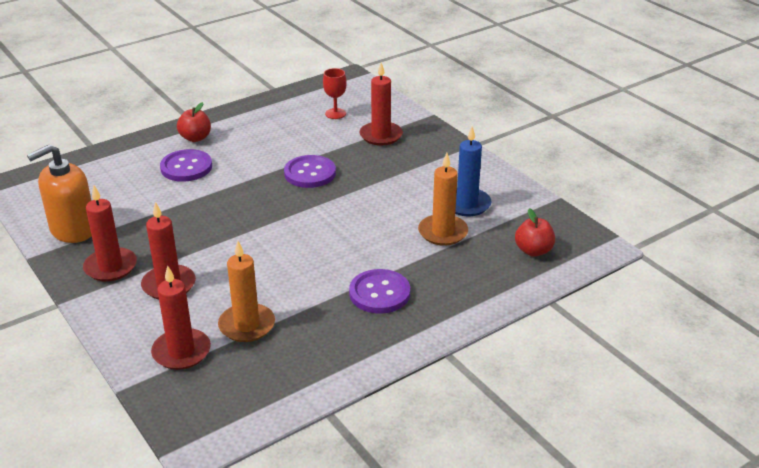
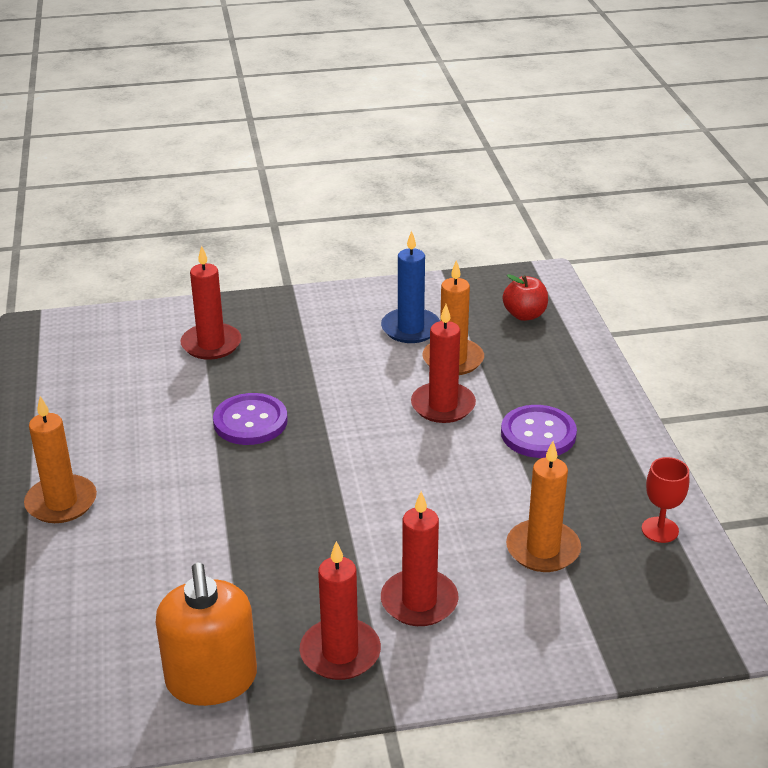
camera: 65 degrees left, 0 degrees up
red candle [151,265,211,370] -> red candle moved to [411,304,476,423]
purple button [160,149,212,182] -> none
red apple [177,102,211,142] -> orange candle [24,396,97,523]
red goblet [323,68,347,119] -> red goblet moved to [642,457,689,543]

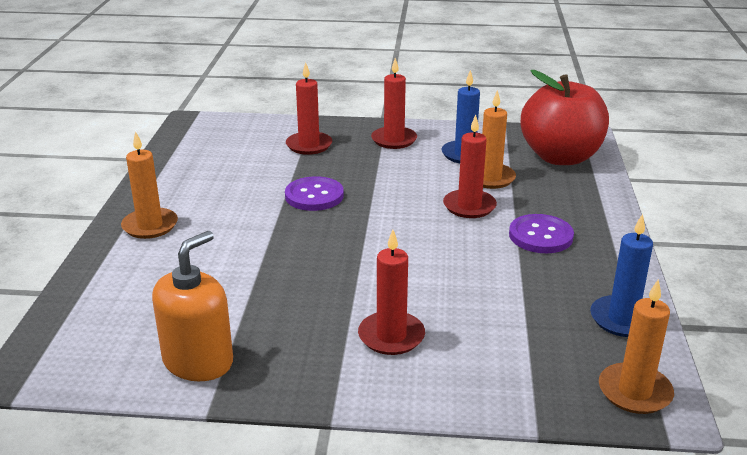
camera: 15 degrees right, 5 degrees down
orange soap dispenser [156,563,257,706] -> orange soap dispenser turned 150 degrees counterclockwise [152,231,233,381]
red candle [300,541,381,680] -> red candle moved to [371,58,417,149]
red apple [503,274,548,321] -> red apple [520,70,609,165], size x2.31
orange candle [506,441,581,572] -> orange candle moved to [599,279,674,414]
red goblet [642,457,689,543] -> blue candle [590,214,653,337]

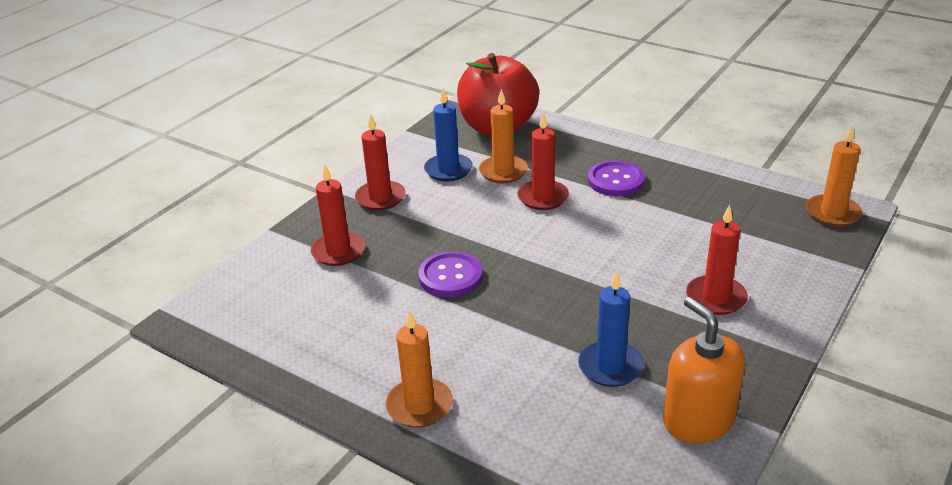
camera: 60 degrees left, 5 degrees up
blue candle [590,214,653,337] -> blue candle moved to [578,271,644,387]

